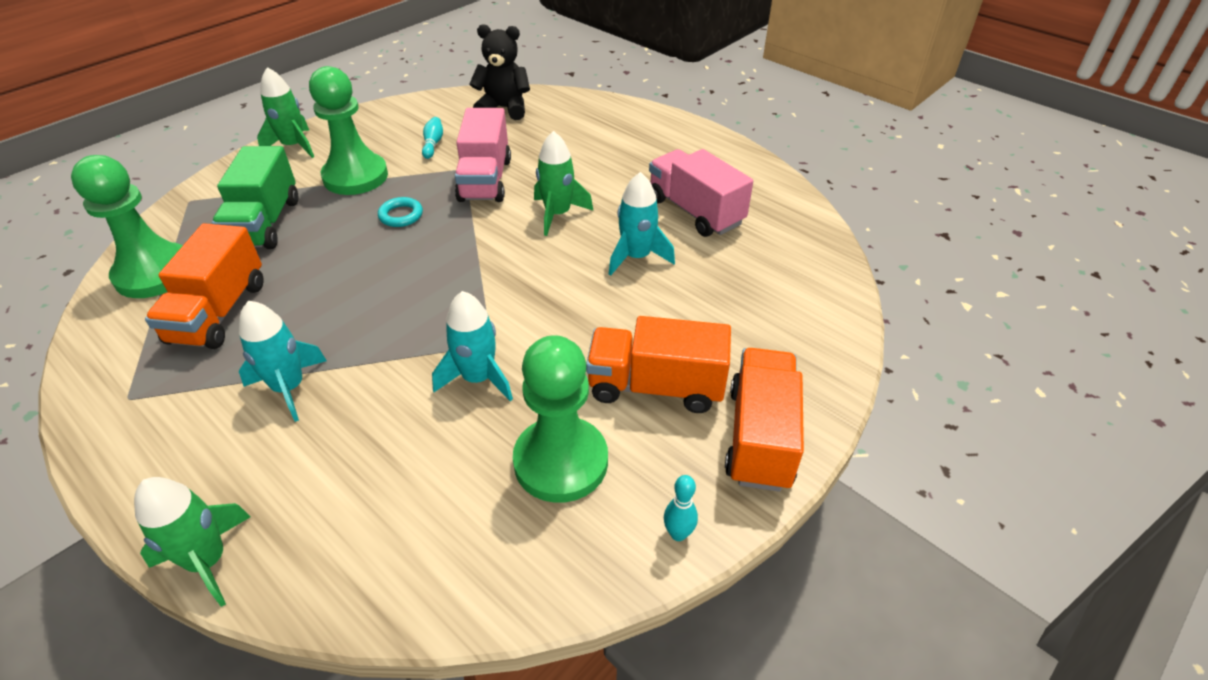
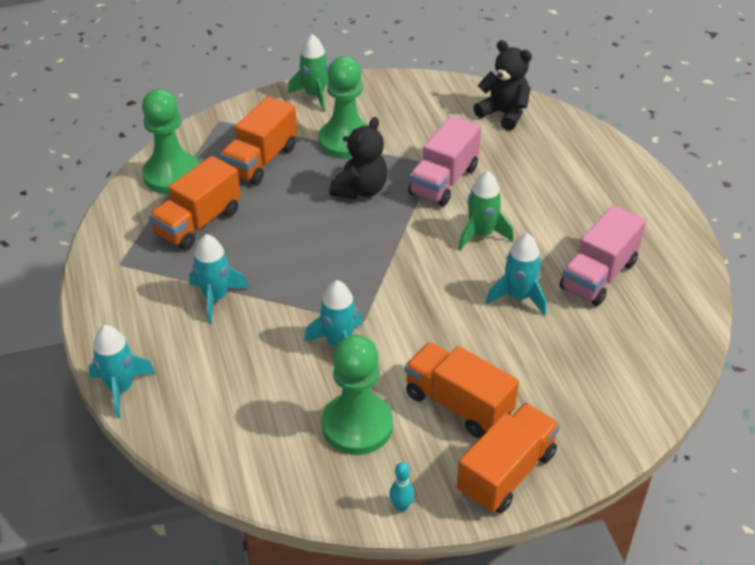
camera: 30 degrees right, 0 degrees up
green rocket [134,477,251,607] -> turquoise rocket [89,325,155,418]
green truck [212,146,298,249] -> orange truck [220,96,297,185]
turquoise ring [378,197,423,227] -> black teddy bear [329,117,387,199]
turquoise bowling pin [422,117,443,159] -> none
pink truck [649,149,753,237] -> pink truck turned 135 degrees counterclockwise [560,205,646,306]

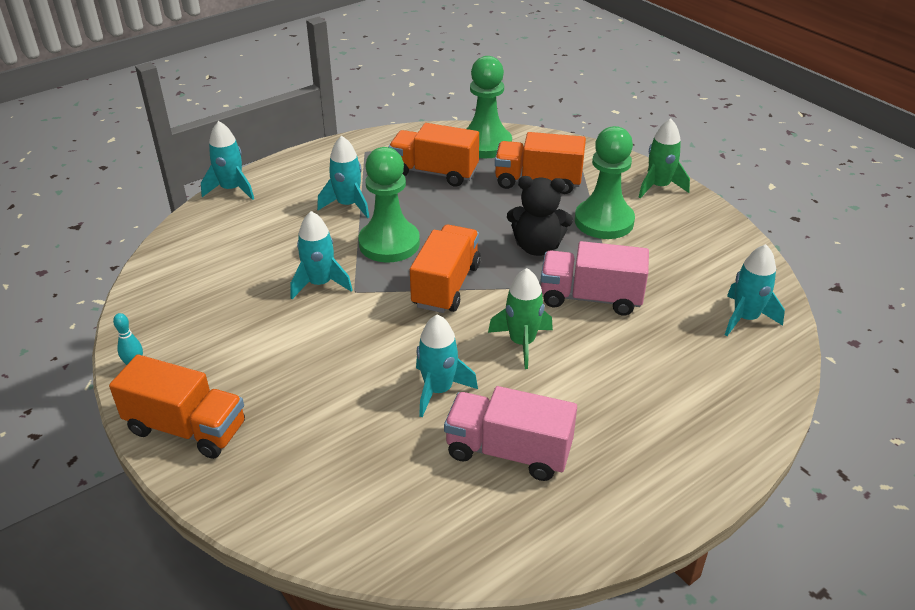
camera: 70 degrees right, 5 degrees down
green pawn [322,335,393,455] -> green pawn moved to [358,147,420,263]
orange truck [405,342,519,438] -> orange truck moved to [410,225,481,313]
black teddy bear [473,40,532,131] -> turquoise rocket [725,244,785,336]

